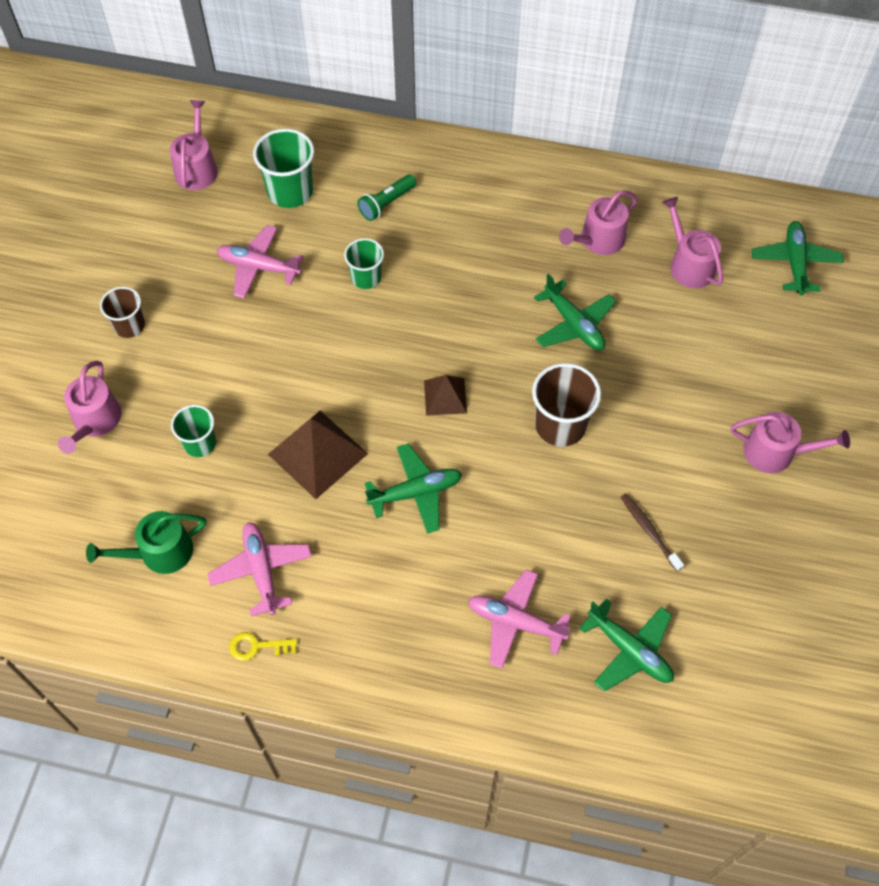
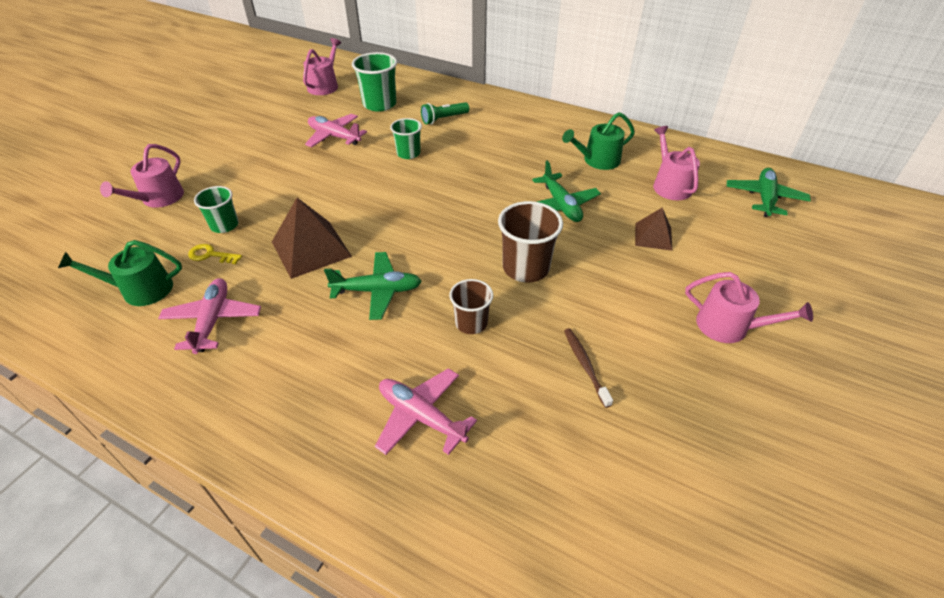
camera: 15 degrees right, 15 degrees down
brown cup [100,287,145,338] -> brown cup moved to [449,279,493,334]
yellow key [229,632,297,661] -> yellow key moved to [188,244,242,264]
brown pyramid [424,375,467,416] -> brown pyramid moved to [635,208,672,251]
pink watering can [559,190,637,255] -> green watering can [562,112,635,170]
green plane [579,598,674,692] -> none

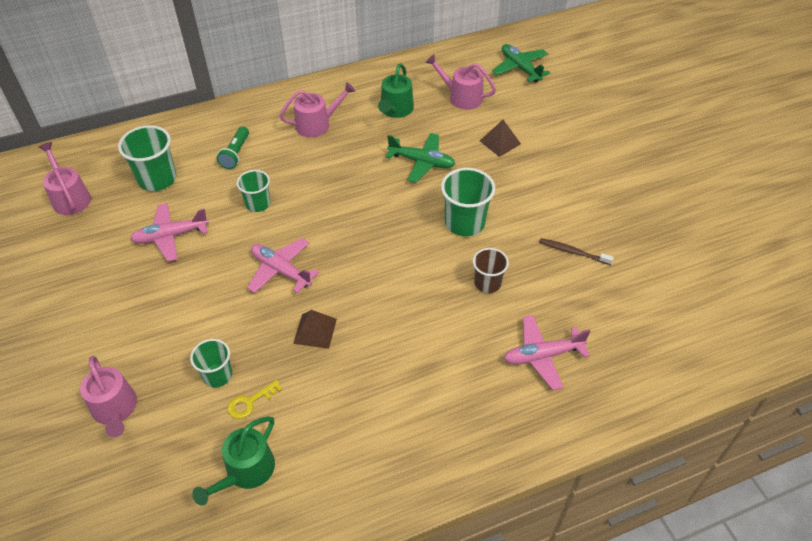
camera: 50 degrees left, 5 degrees up
pink plane [158,278,261,354] -> pink plane moved to [247,238,319,293]
brown pyramid [272,198,352,279] -> brown pyramid [293,310,337,349], size x0.59
green plane [324,252,422,320] -> none
brown cup [498,201,563,283] -> green cup [441,168,495,236]
pink watering can [685,272,813,343] -> pink watering can moved to [280,82,355,137]

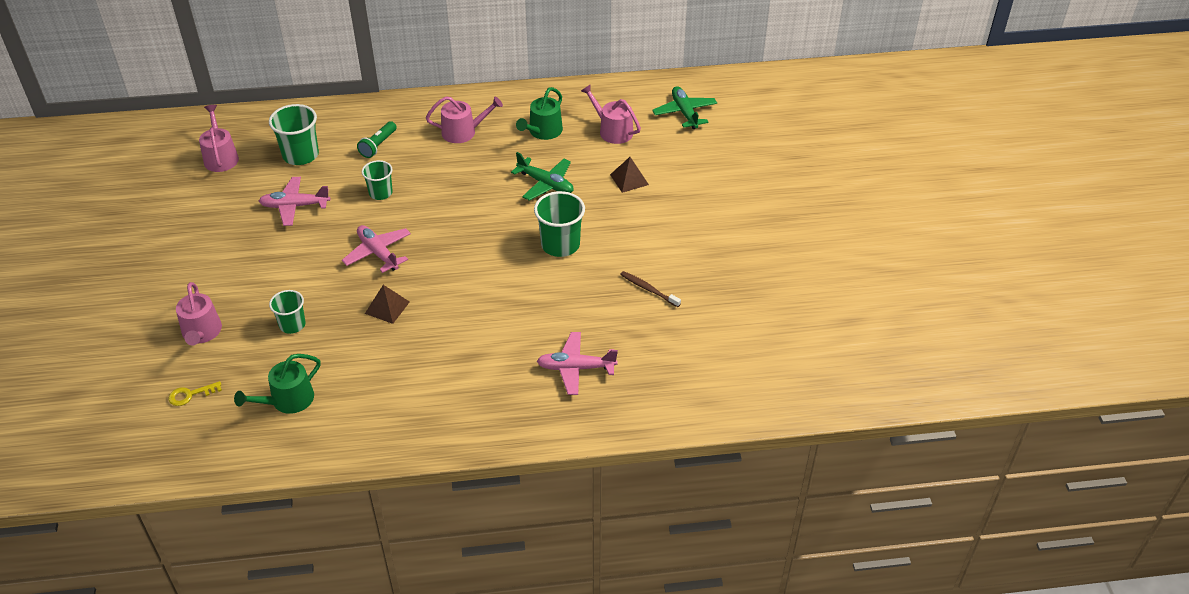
camera: 15 degrees right, 5 degrees down
yellow key [228,380,283,419] -> yellow key moved to [169,381,222,406]
brown cup [473,248,509,293] -> none

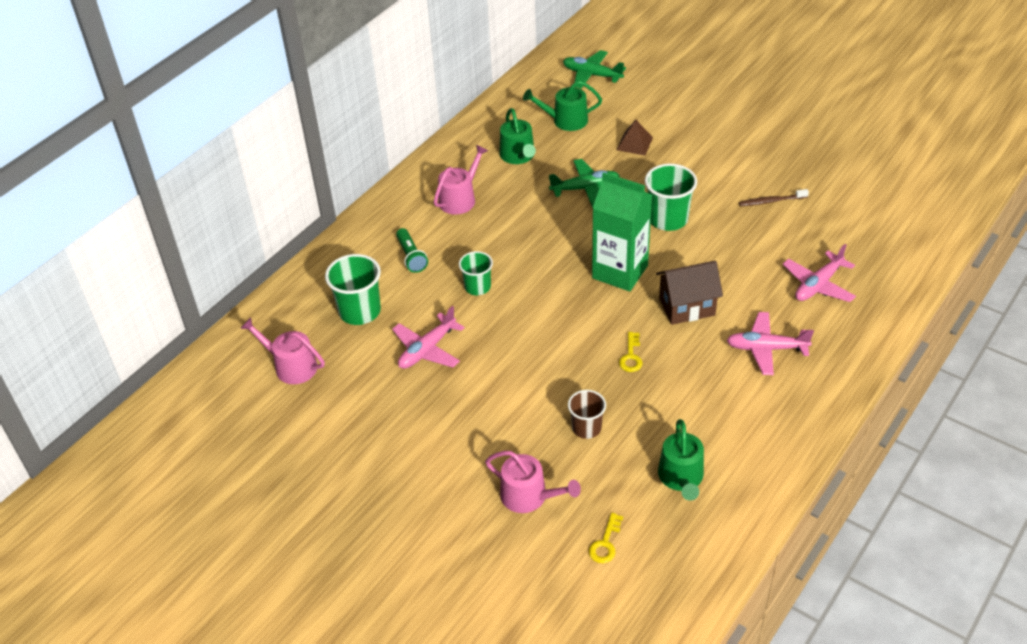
camera: 45 degrees left, 0 degrees up
green cup [269,290,306,334] -> brown cup [568,390,606,439]
pink plane [342,225,411,273] -> pink plane moved to [726,312,814,375]
brown pyramid [365,285,410,324] -> yellow key [619,332,642,372]
pink watering can [581,84,641,144] -> green watering can [523,81,602,131]
none -> green carton [592,172,652,291]
none -> brown house [656,261,723,325]

